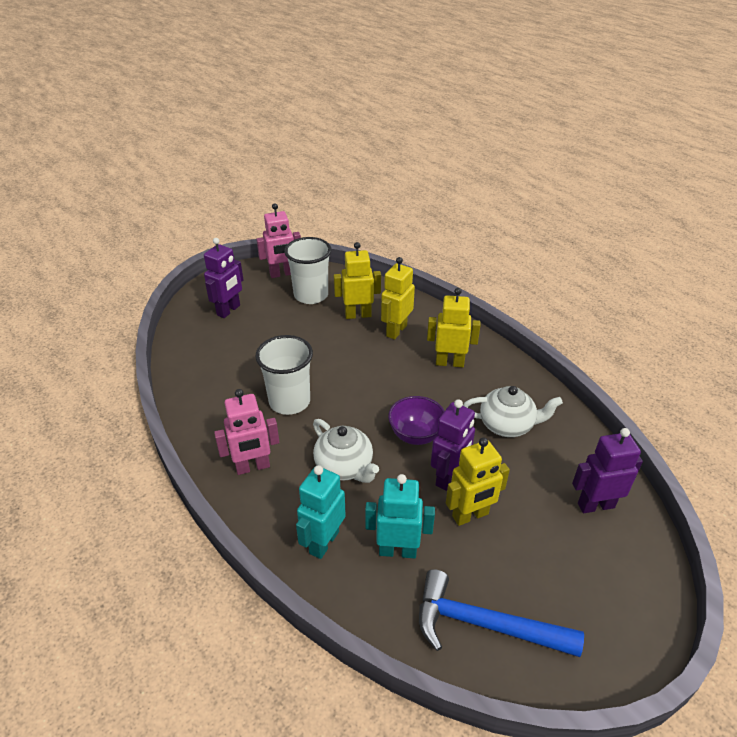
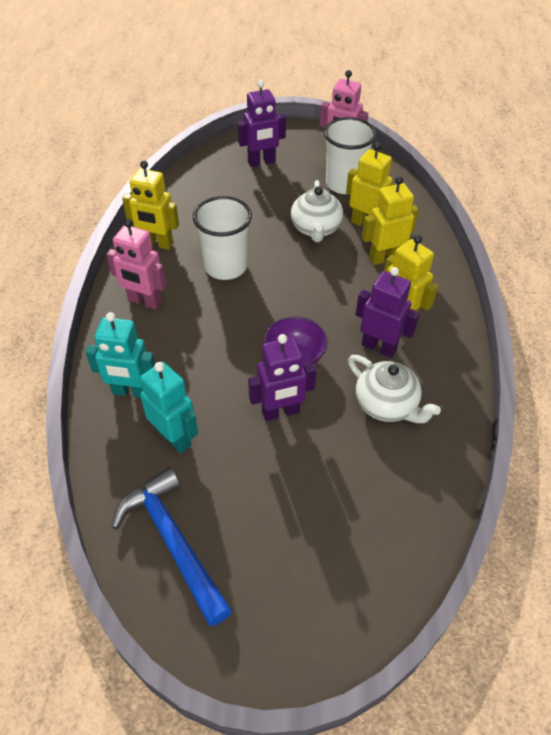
camera: 40 degrees right, 10 degrees up
turquoise robot [296,465,346,559] -> turquoise robot turned 150 degrees counterclockwise [85,312,155,398]
white teapot [313,419,379,483] -> white teapot moved to [291,180,343,242]
yellow robot [446,438,510,526] -> yellow robot moved to [122,161,179,250]
purple robot [572,428,643,513] -> purple robot moved to [356,267,420,358]

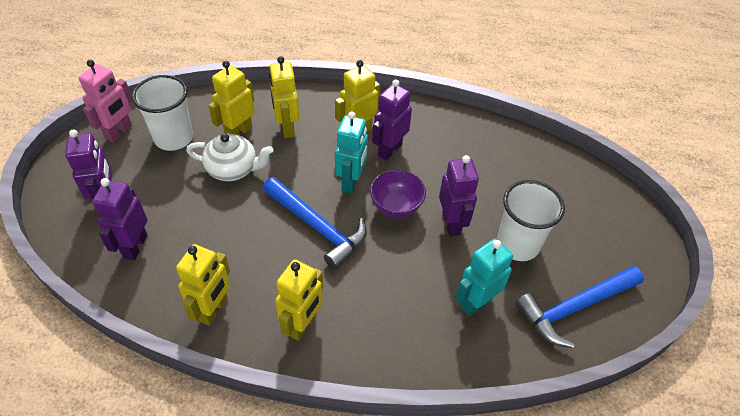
camera: 85 degrees left, 0 degrees up
turquoise robot [85,312,155,398] -> turquoise robot moved to [335,112,368,194]
pink robot [106,219,166,309] -> yellow robot [275,259,323,341]
white cup [193,196,252,280] -> white cup moved to [497,180,565,261]
white teapot [348,355,441,423] -> none
none -> purple robot [92,178,148,260]
none -> blue hammer [263,177,367,270]

